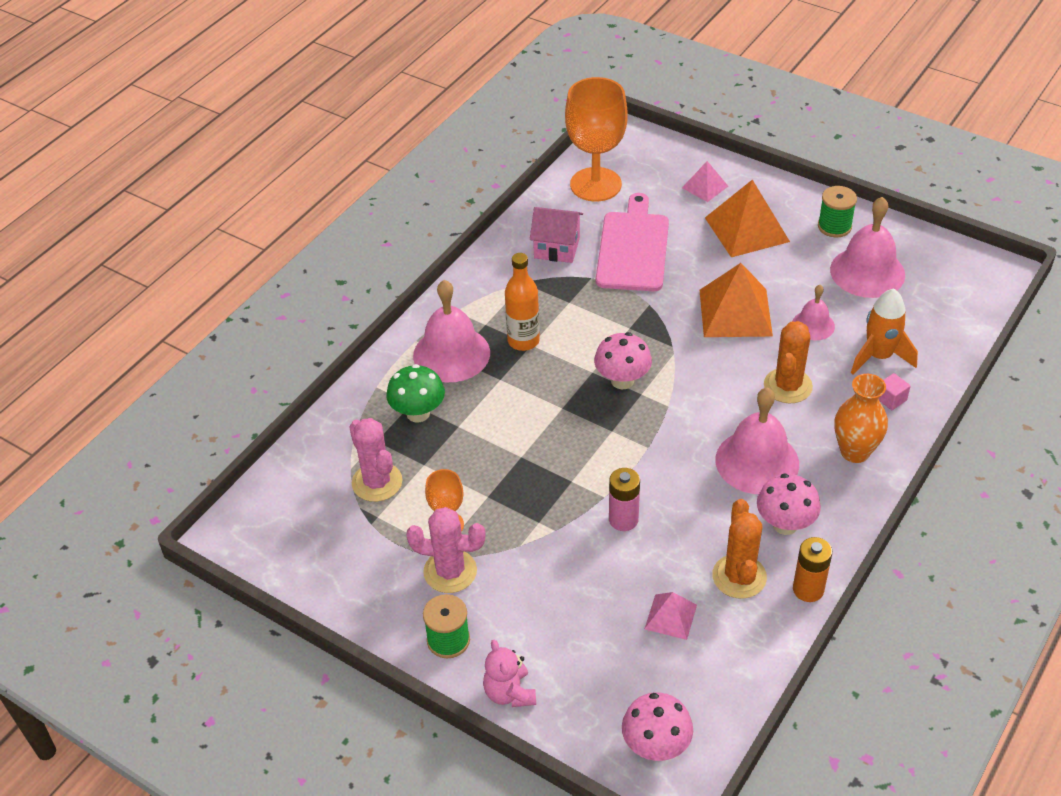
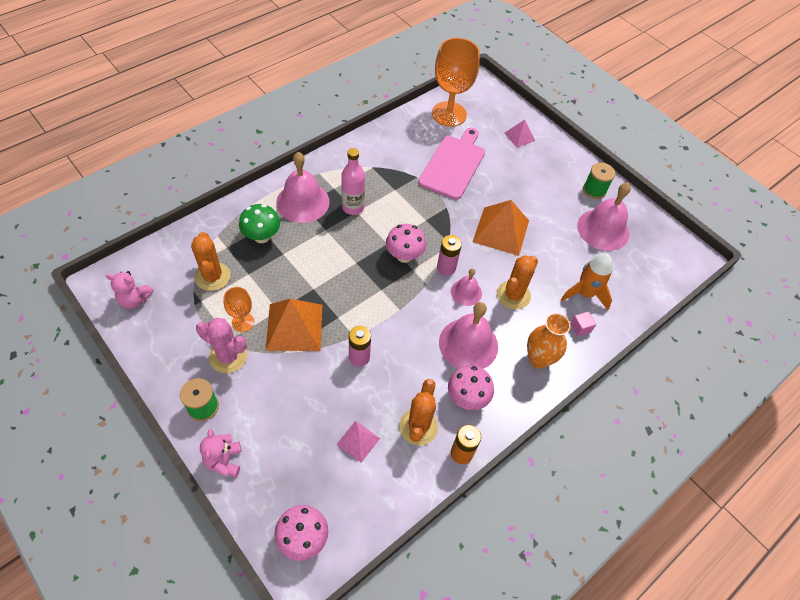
camera: 10 degrees right, 10 degrees up
pink cactus [349,418,402,502] -> orange cactus [191,232,230,291]
orange bottle [505,253,540,351] -> pink bottle [341,148,365,215]
pink house [530,207,583,263] -> none
orange pyramid [705,180,790,257] -> orange pyramid moved to [265,299,322,351]
pink bell [792,285,835,341] -> pink bell moved to [451,269,482,306]
none -> pink teddy bear [106,271,153,309]
none -> pink battery [437,235,462,276]

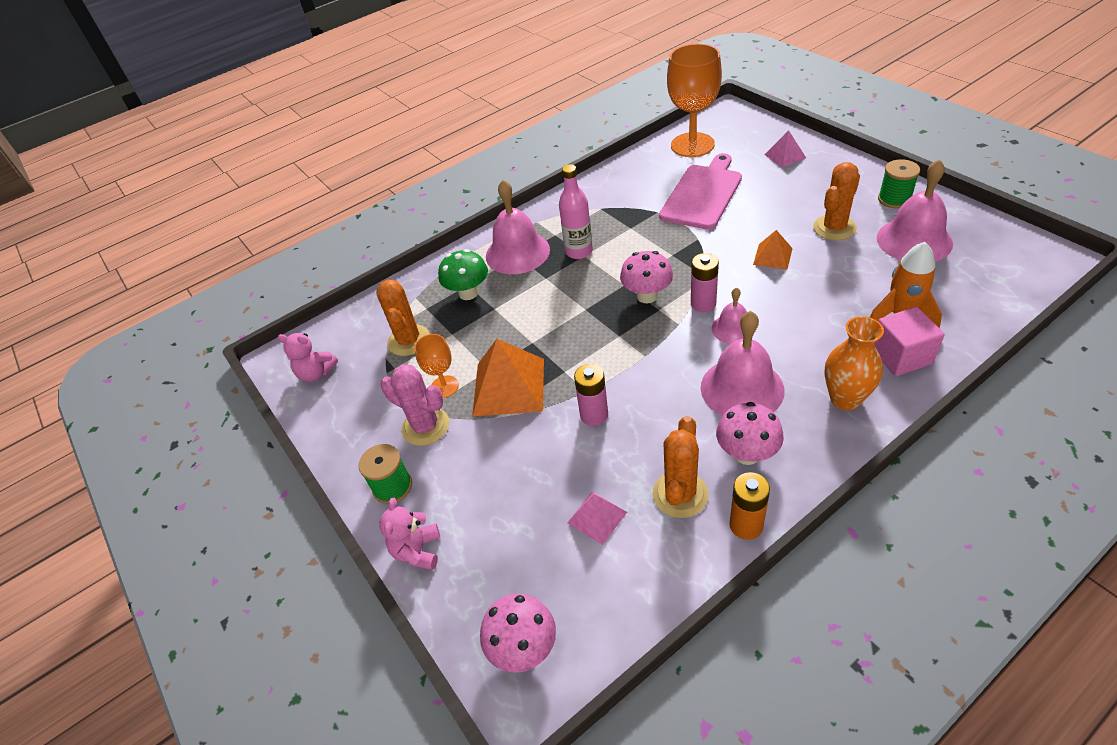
camera: 15 degrees right, 10 degrees down
orange pyramid [473,200,529,256] -> orange pyramid [753,230,793,269], size x0.53
orange cactus [497,255,538,310] -> orange cactus moved to [813,162,860,241]
pink cube [570,311,596,337] -> pink cube [874,307,945,376], size x1.88

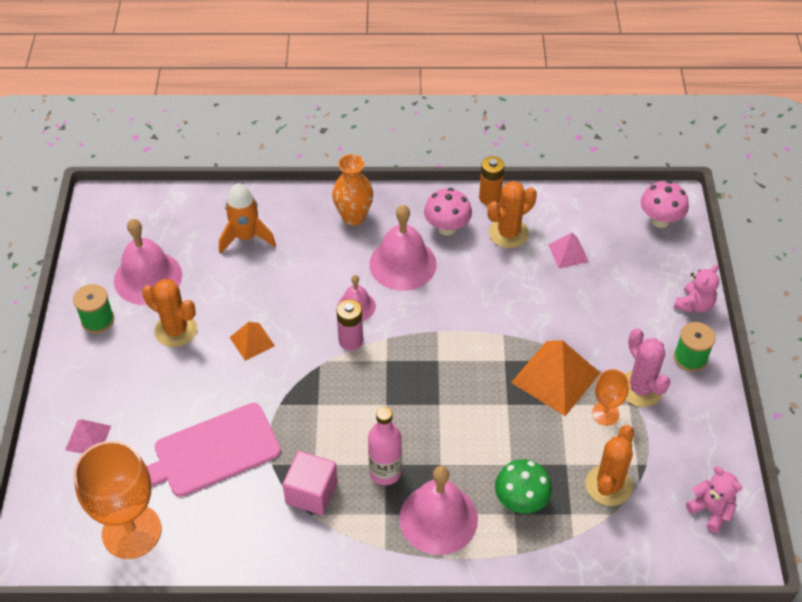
camera: 150 degrees left, 5 degrees up
pink battery [574,364,608,426] -> none
pink mushroom [620,251,673,303] -> none
orange cactus [813,162,860,241] -> orange cactus turned 45 degrees clockwise [142,279,197,347]
pink cube [874,307,945,376] -> pink cube moved to [283,451,338,515]

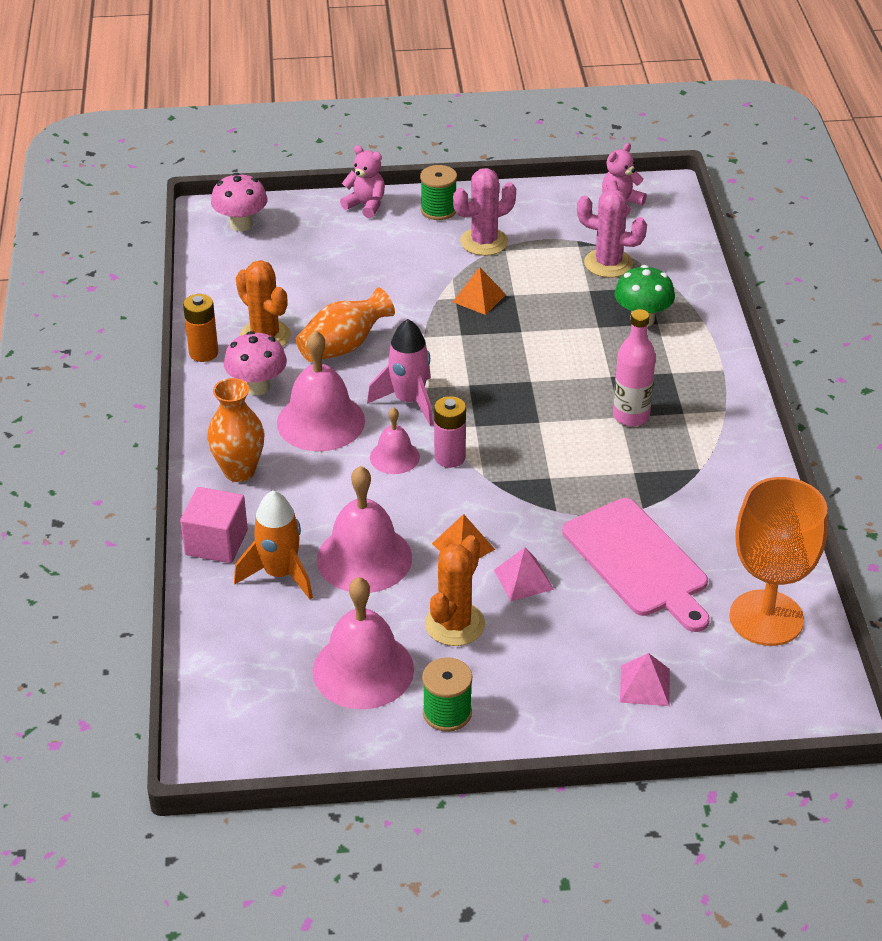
camera: 95 degrees left, 10 degrees down
pink cube [283,451,338,515] -> pink cube moved to [180,487,248,563]
pink bell [399,466,478,555] -> pink bell moved to [317,466,412,593]
orange pyramid [511,340,600,416] -> orange pyramid [453,267,506,315], size x0.53
pink pyramid [548,233,589,268] -> pink pyramid moved to [494,547,554,601]
orange cactus [585,425,634,506] -> pink cactus [577,189,647,278]
orange goblet [592,369,629,426] -> none
none -> orange vase [296,287,395,362]
none -> pink rocket [367,319,433,426]

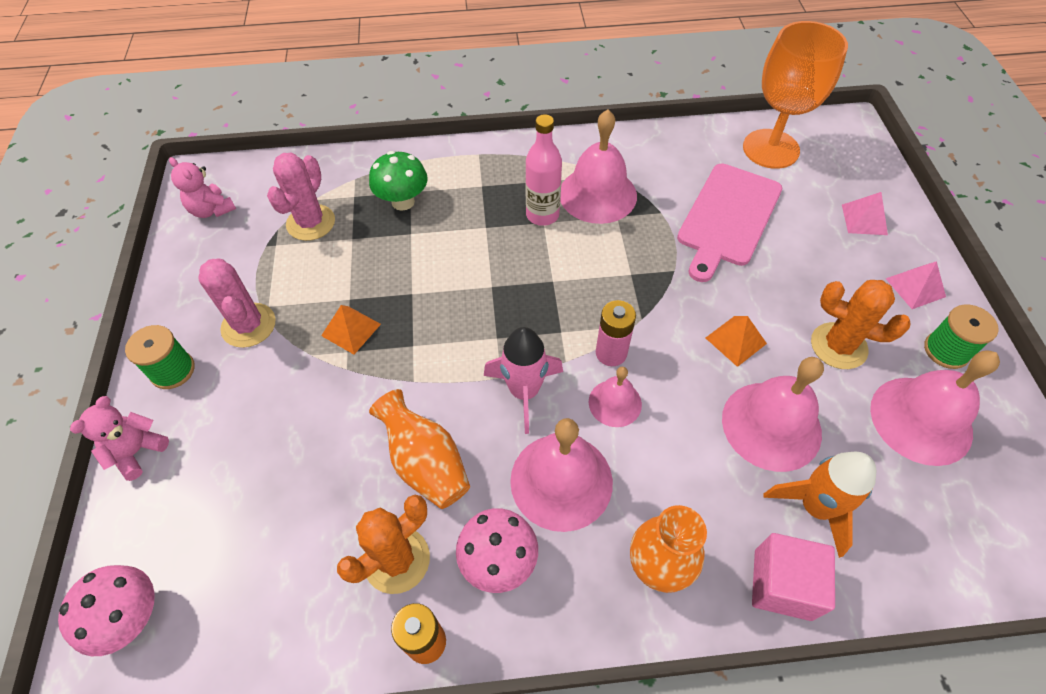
camera: 90 degrees left, 15 degrees up
pink pyramid [494,547,554,601] -> pink pyramid moved to [886,261,946,309]
pink cutting board [562,498,710,632] -> pink cutting board turned 150 degrees clockwise [677,164,782,282]
none -> pink bell [560,110,637,224]

